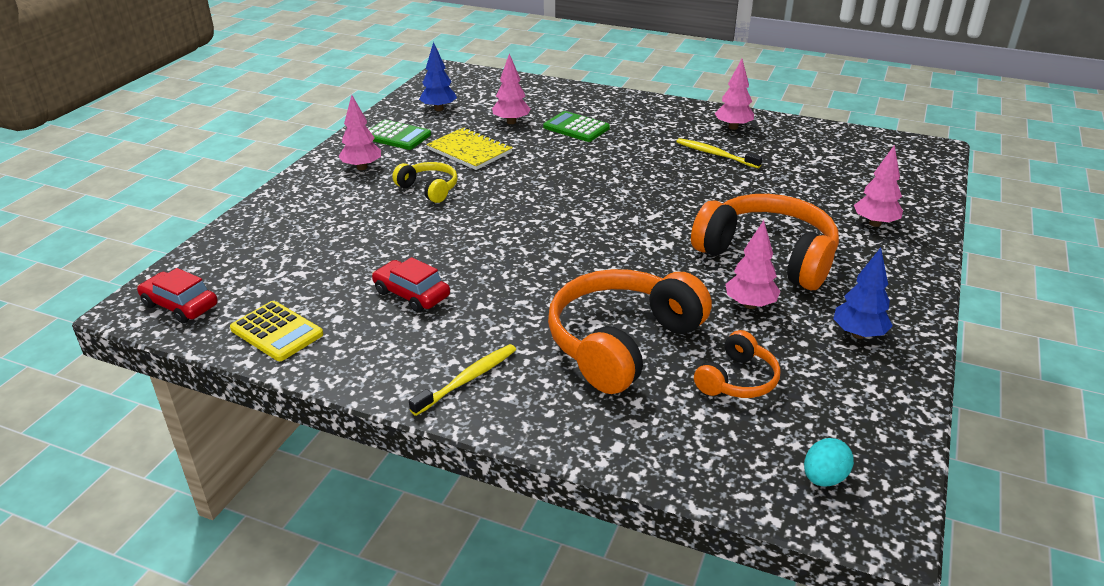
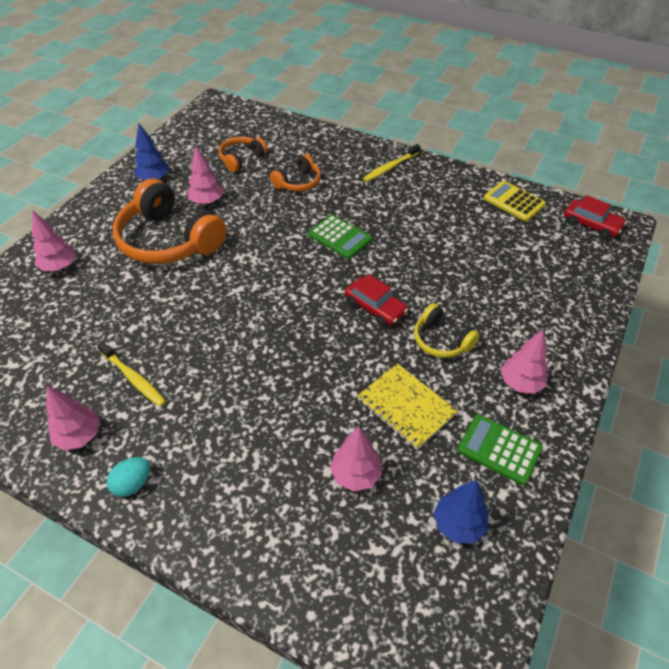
camera: 175 degrees left, 15 degrees up
red car [372,257,450,312] -> red car moved to [345,274,408,327]
green calculator [543,111,610,142] -> green calculator moved to [308,215,372,259]
orange headphones [548,269,712,394] -> orange headphones [270,154,321,191], size x0.51
turquoise egg [804,438,854,487] -> turquoise egg moved to [107,457,150,497]

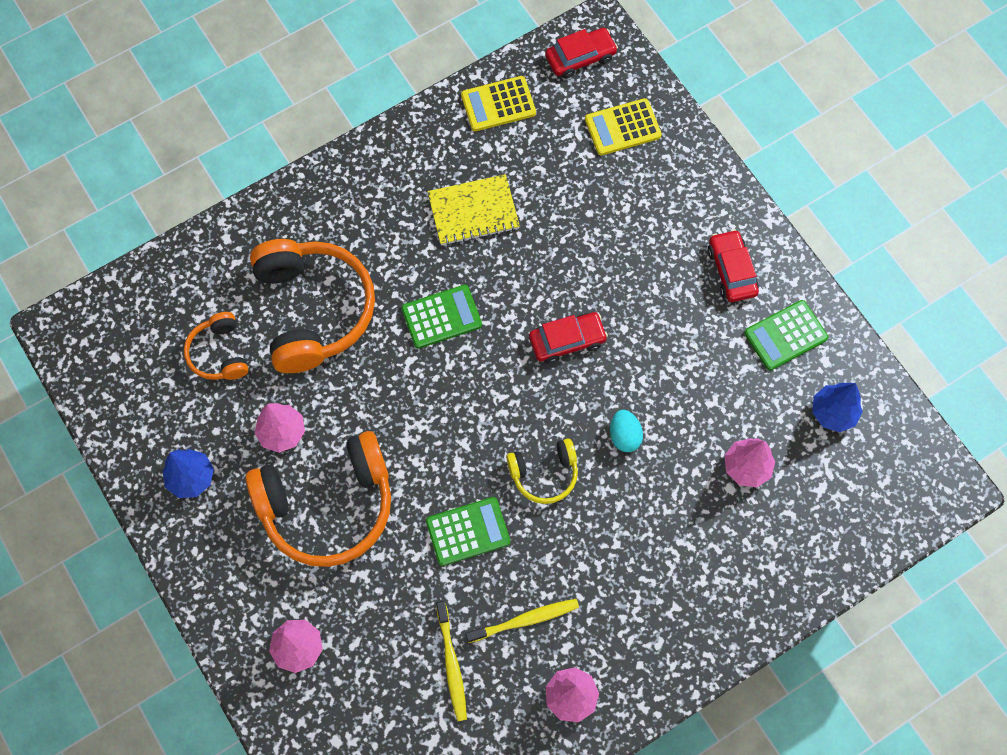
camera: 60 degrees left, 20 degrees up
turquoise egg [107,457,150,497] -> turquoise egg moved to [610,410,643,452]
orange headphones [270,154,321,191] -> orange headphones [250,239,375,373], size x1.98
yellow notebook [357,363,458,450] -> yellow notebook moved to [427,174,520,246]
yellow toothbrush [363,144,421,182] -> yellow toothbrush moved to [436,601,467,721]
yellow headphones [414,303,479,358] -> yellow headphones moved to [506,438,578,504]
pink tree [501,330,548,394] -> red car [708,229,759,302]
none -> green calculator [426,497,510,566]
none -> yellow calculator [585,98,662,155]

